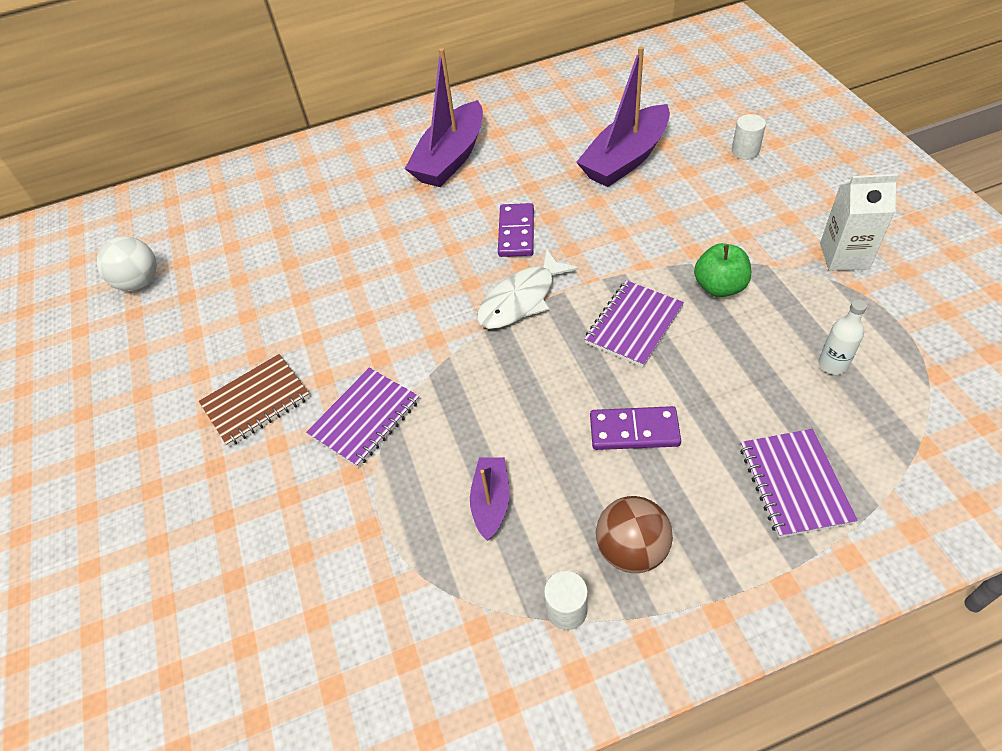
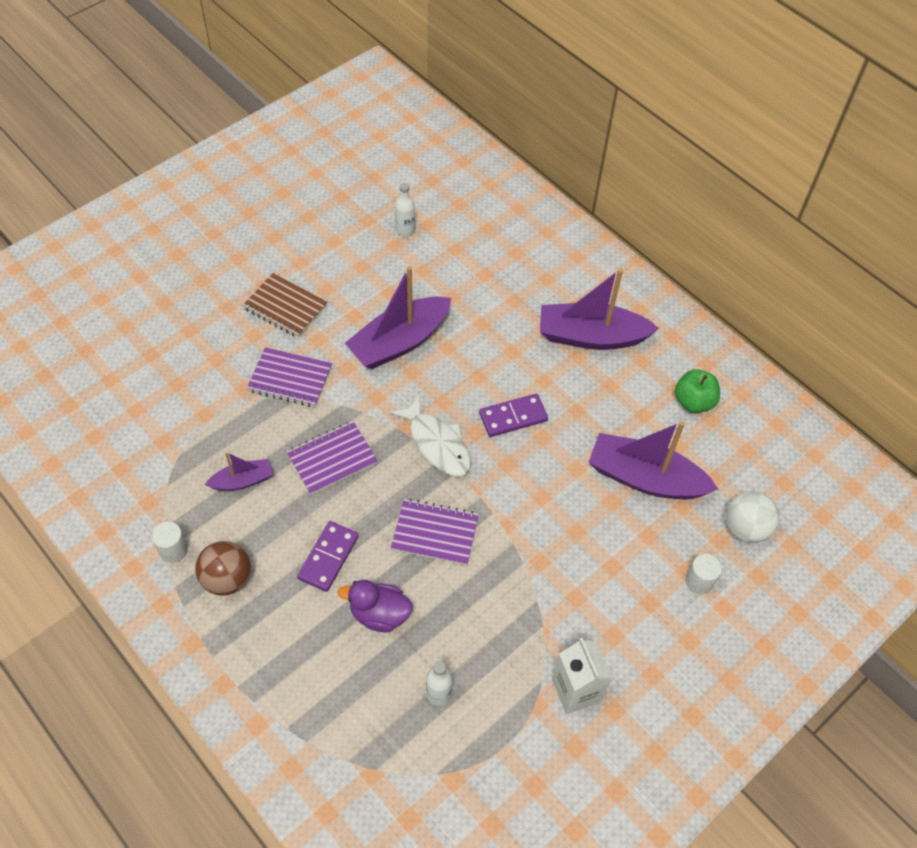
camera: 60 degrees right, 5 degrees up
white ball [97,237,157,291] -> white ball moved to [726,491,779,543]
white fish [477,249,579,329] -> white fish turned 150 degrees counterclockwise [390,395,471,477]
purple domino [590,406,681,450] -> purple domino turned 45 degrees clockwise [297,521,359,592]
green apple [694,243,751,297] -> green apple moved to [675,369,720,413]
purple notebook [740,429,858,538] -> purple notebook moved to [286,421,378,495]
none -> purple duck [338,580,413,632]
none -> purple boat [345,266,451,369]
none -> white bottle [395,183,415,236]

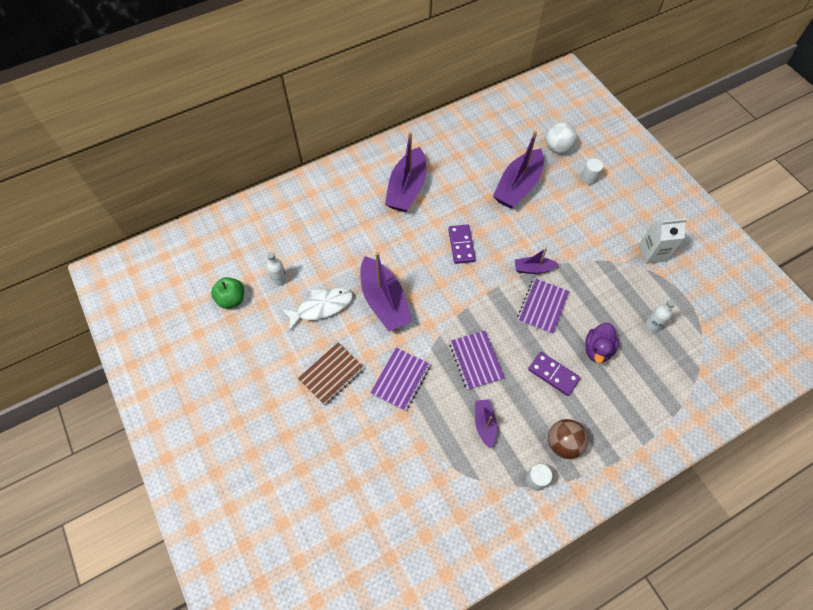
camera: 75 degrees left, 5 degrees up
white fish [390,395,471,477] -> white fish moved to [281,288,353,331]
green apple [675,369,720,413] -> green apple moved to [211,277,244,309]
none -> purple boat [515,248,559,274]

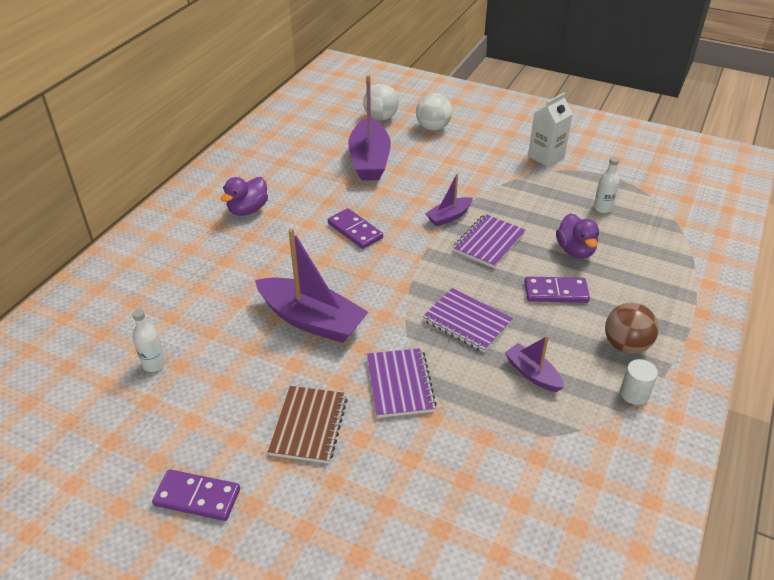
camera: 35 degrees left, 20 degrees down
green apple [211,277,244,309] -> none
white fish [281,288,353,331] -> none
purple boat [385,132,426,212] -> purple duck [221,177,268,216]
purple notebook [517,278,569,334] -> purple notebook turned 45 degrees clockwise [453,214,526,268]
white cylinder [581,158,603,185] -> white ball [416,93,452,131]
none -> purple domino [152,469,240,521]

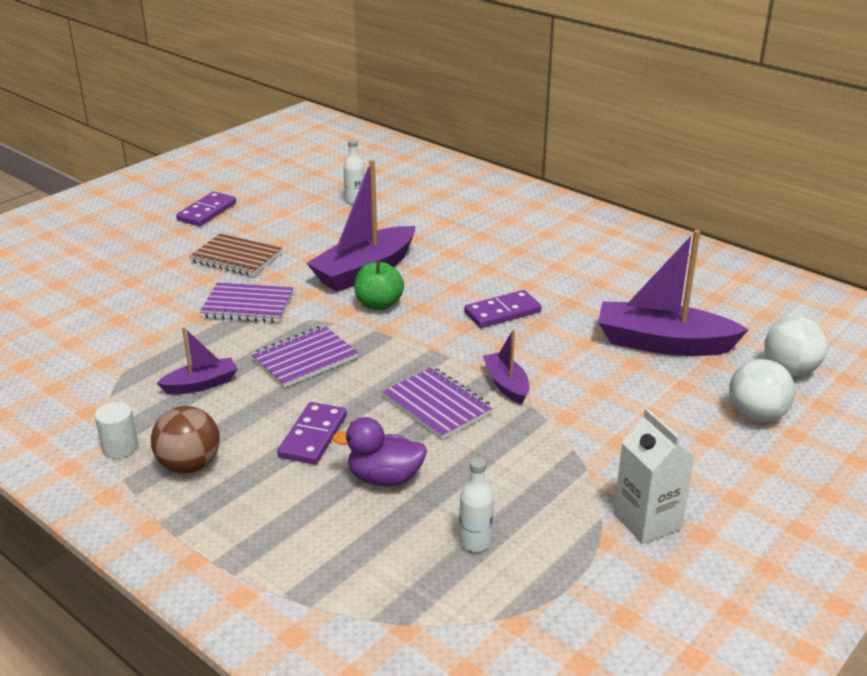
camera: 105 degrees right, 10 degrees down
purple duck [221,177,268,216] -> none
none -> green apple [354,260,404,310]

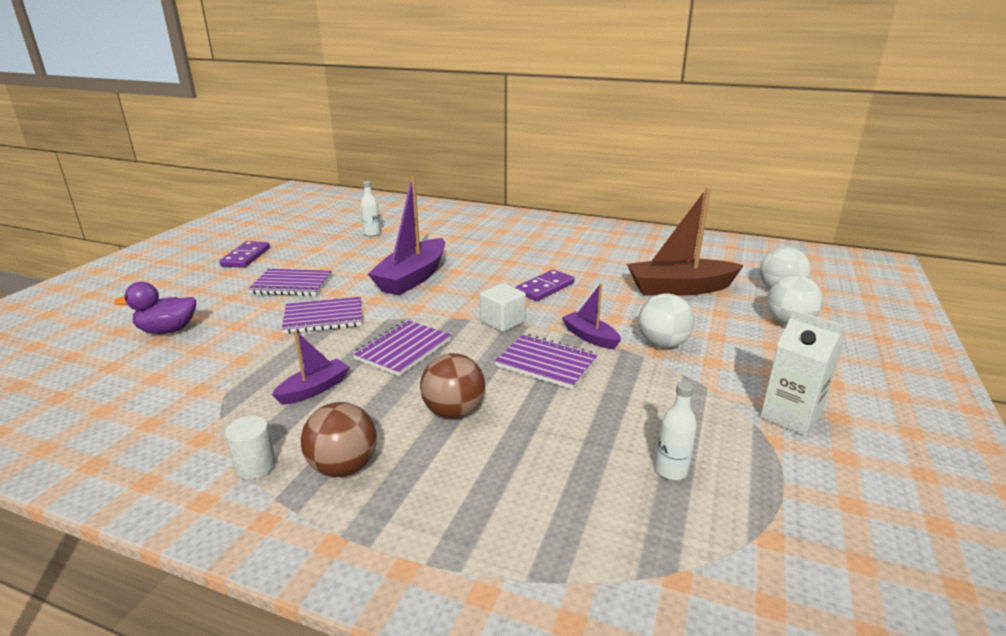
camera: 20 degrees left, 5 degrees down
brown notebook [189,234,282,276] -> purple notebook [248,269,332,296]
purple domino [277,402,347,465] -> brown ball [420,353,485,419]
purple duck [332,417,427,486] -> purple duck moved to [114,282,196,334]
green apple [354,260,404,310] -> none
purple boat [598,230,749,356] -> brown boat [627,187,744,296]
none -> white cube [480,283,526,332]
none -> white ball [638,293,695,348]

